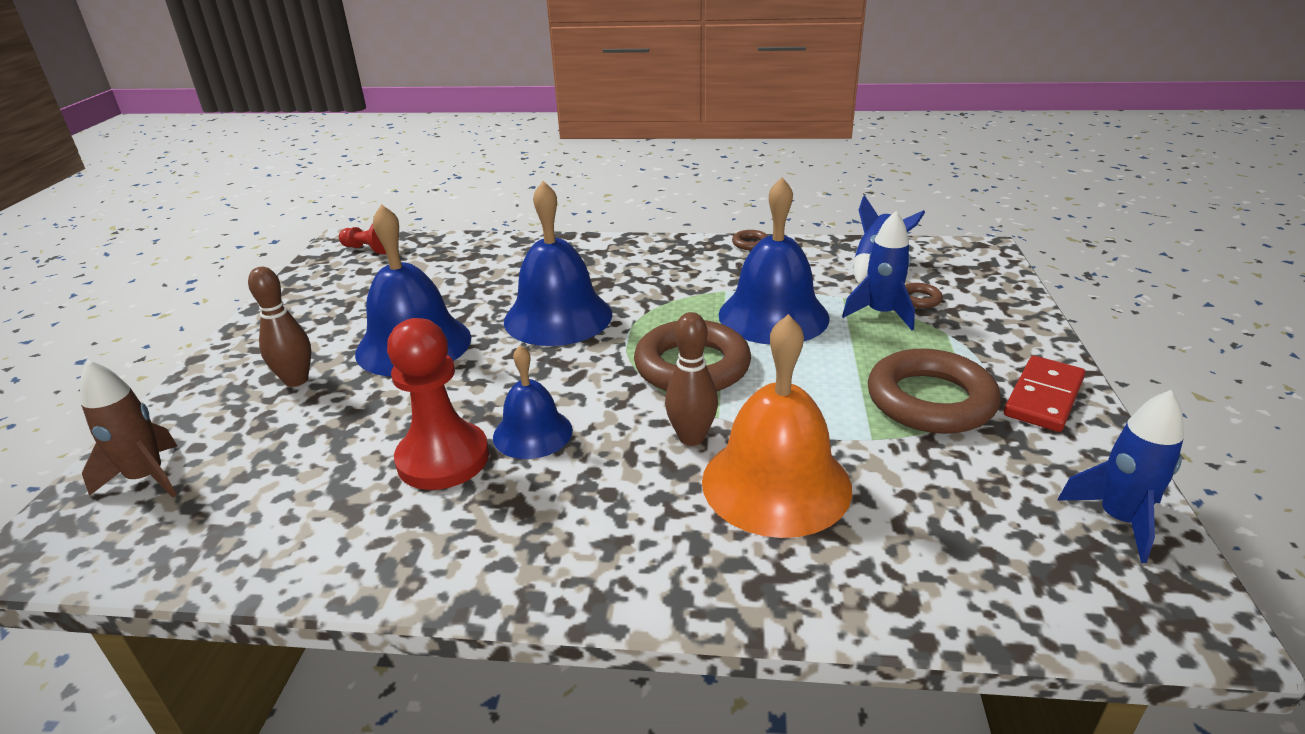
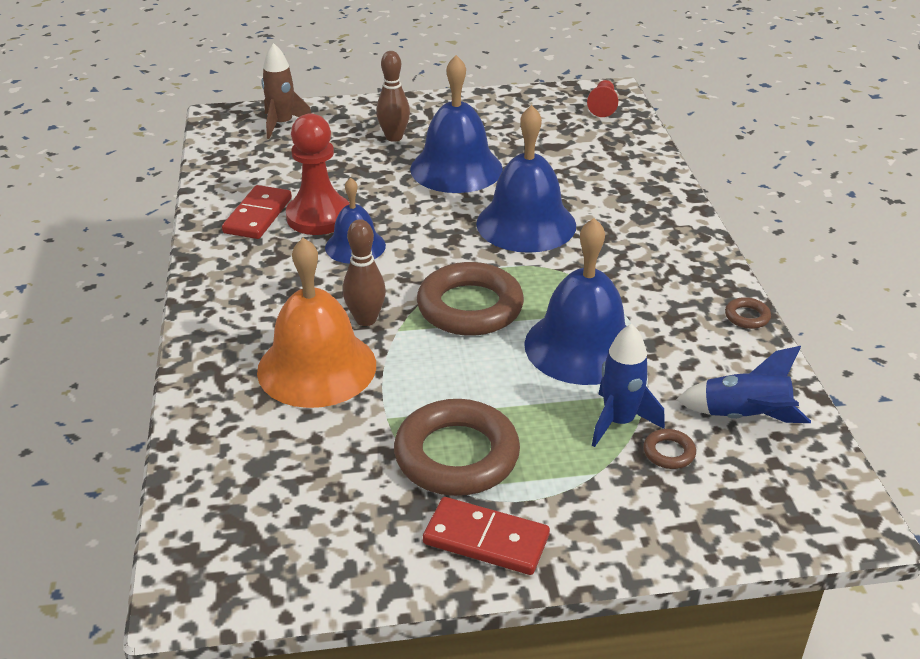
camera: 75 degrees right, 5 degrees up
blue rocket [1057,390,1184,563] -> none
none -> red domino [222,185,292,239]

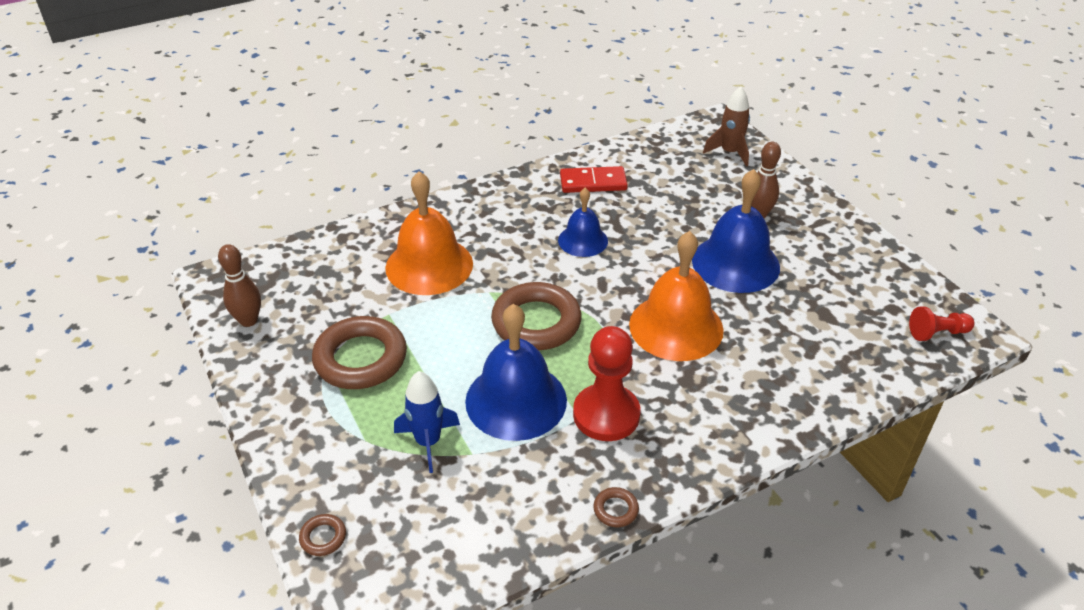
camera: 70 degrees right, 5 degrees up
red pawn [286,113,349,235] -> red pawn moved to [573,326,640,441]
brown bowling pin [343,219,386,326] -> brown bowling pin moved to [218,244,261,327]
red domino [423,497,550,575] -> none
blue bell [476,105,576,253] -> orange bell [629,231,724,361]
brown ring [643,429,696,469] -> brown ring moved to [299,514,346,556]
blue rocket [676,346,811,423] -> none

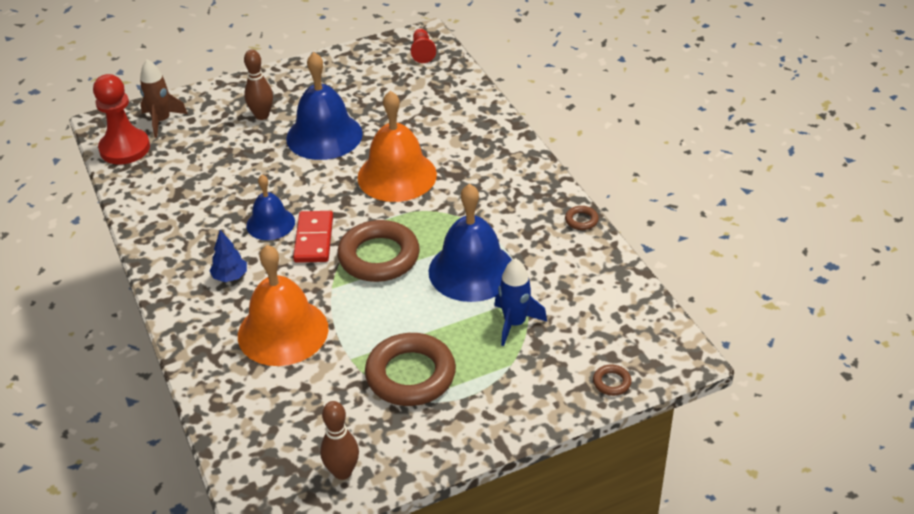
camera: 85 degrees left, 0 degrees up
red domino [560,166,628,193] -> red domino moved to [293,211,333,263]
red pawn [573,326,640,441] -> red pawn moved to [93,74,150,165]
none -> blue tree [210,230,247,282]

